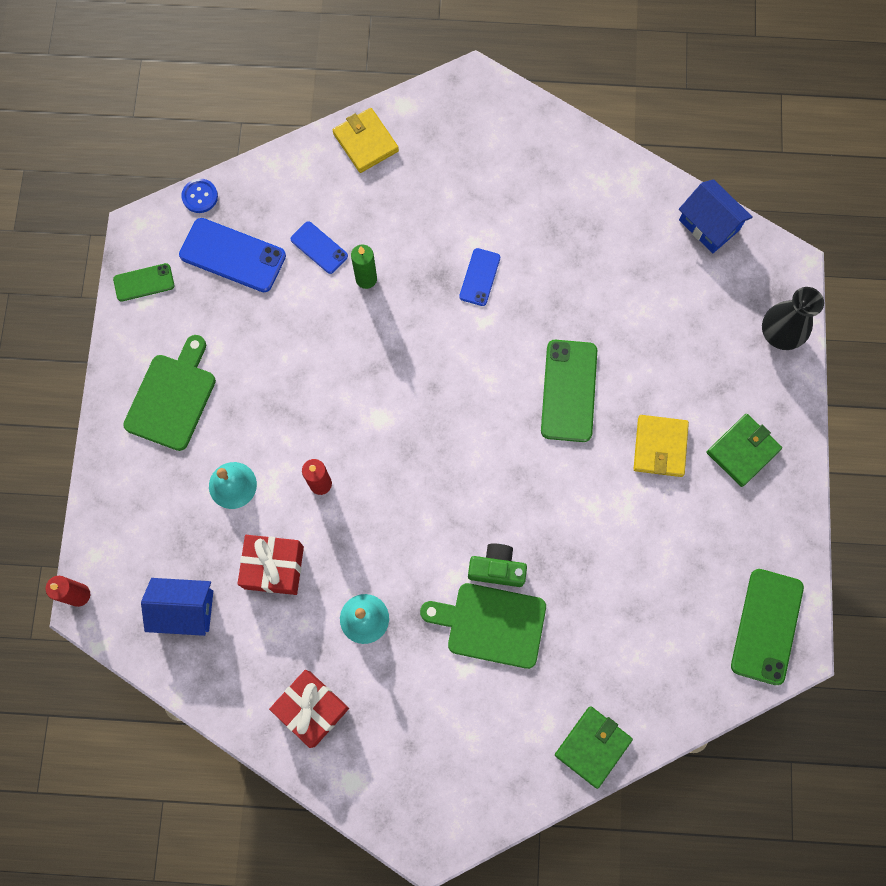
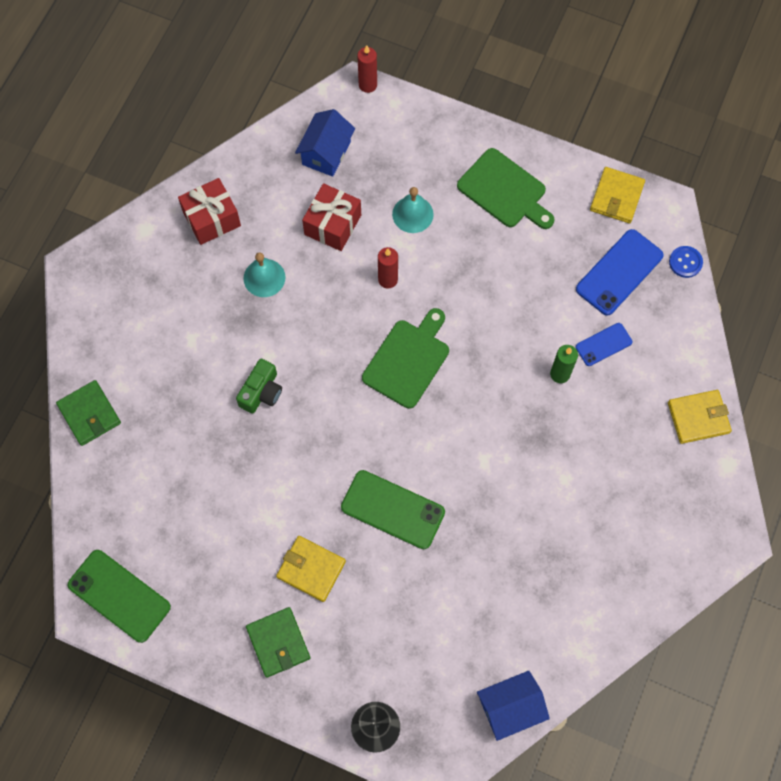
camera: 110 degrees right, 5 degrees down
green phone [113,263,174,302] -> yellow wallet [590,167,645,223]
green cutting board [420,583,546,669] -> green cutting board moved to [362,308,449,409]
blue phone [459,248,500,306] -> none

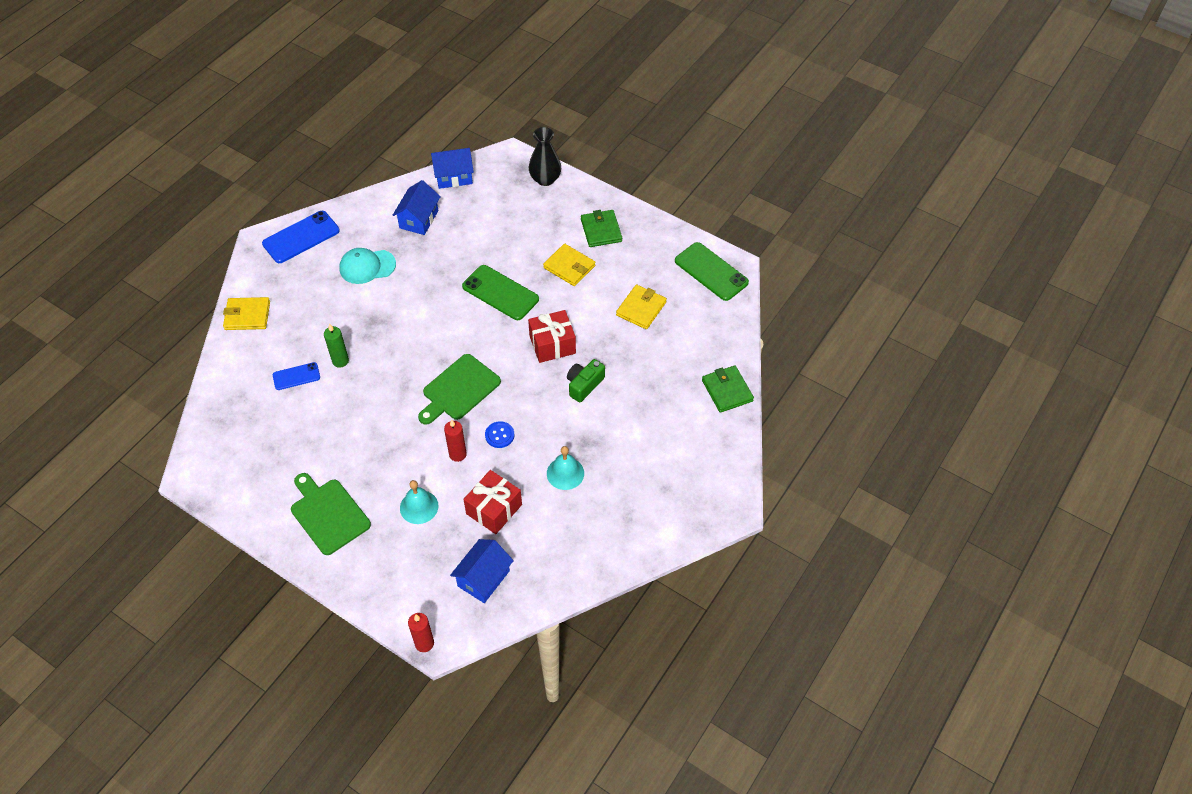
camera: 170 degrees left, 15 degrees down
red gift [178,178,241,245] -> red gift moved to [528,310,576,363]
blue phone [576,229,664,315] -> blue phone moved to [262,211,340,263]
yellow wallet [590,167,645,223] -> yellow wallet moved to [616,285,667,329]
blue button [669,246,703,278] -> blue button moved to [485,421,514,448]
none -> turquoise cap [339,248,396,284]
none -> blue house [393,180,441,235]

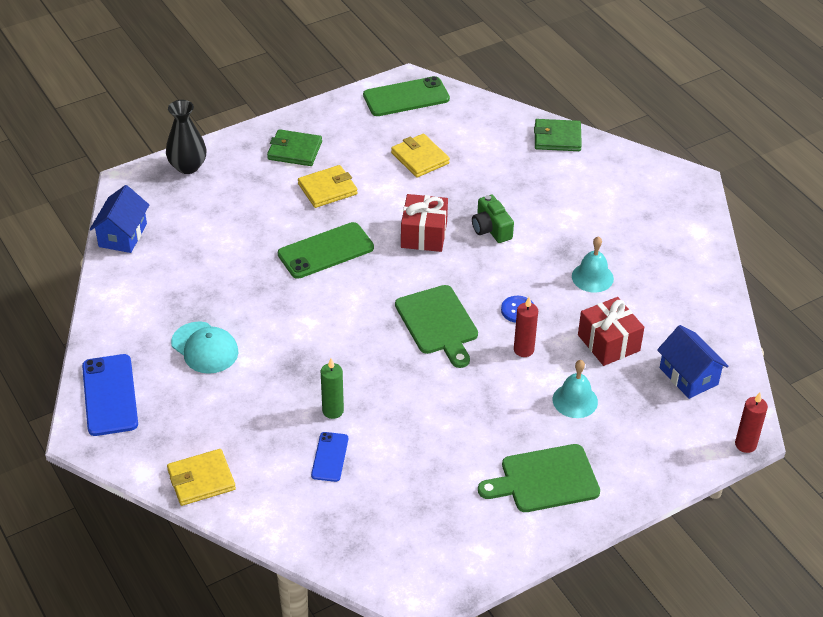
camera: 65 degrees left, 10 degrees down
yellow wallet [223,297,270,330] -> yellow wallet turned 45 degrees clockwise [167,449,236,506]
turquoise cap [339,248,396,284] -> turquoise cap turned 60 degrees counterclockwise [171,322,238,374]
blue house [393,180,441,235] -> none

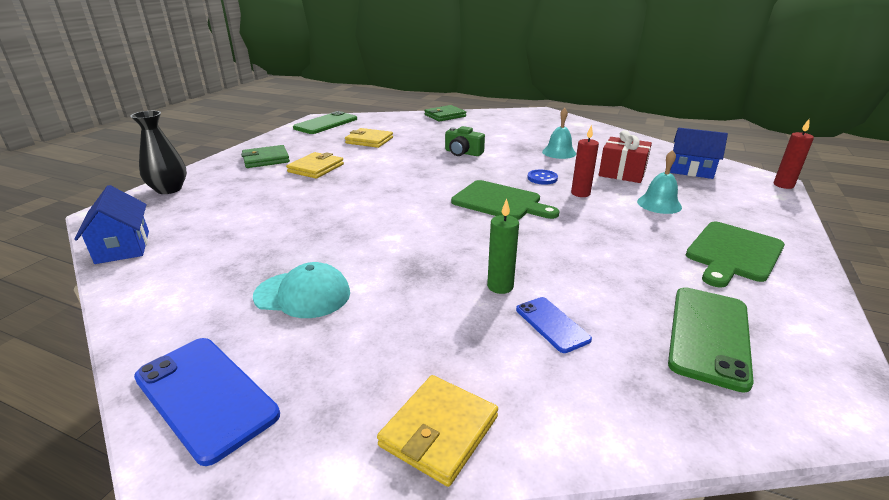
camera: 35 degrees left, 15 degrees down
green phone [278,222,374,279] -> green phone moved to [668,287,754,393]
red gift [401,194,448,252] -> none

